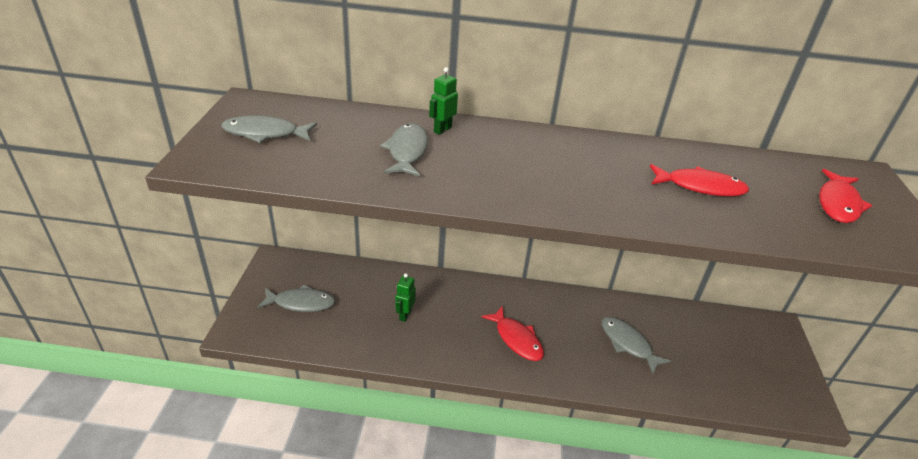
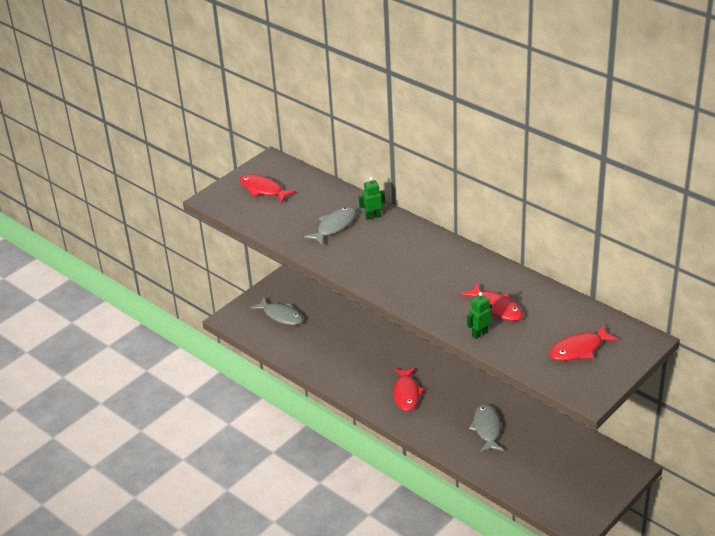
camera: 40 degrees right, 0 degrees up
grey fish [222,115,317,143] -> red fish [240,174,296,203]
green robot [395,273,416,322] -> green robot moved to [467,292,492,339]

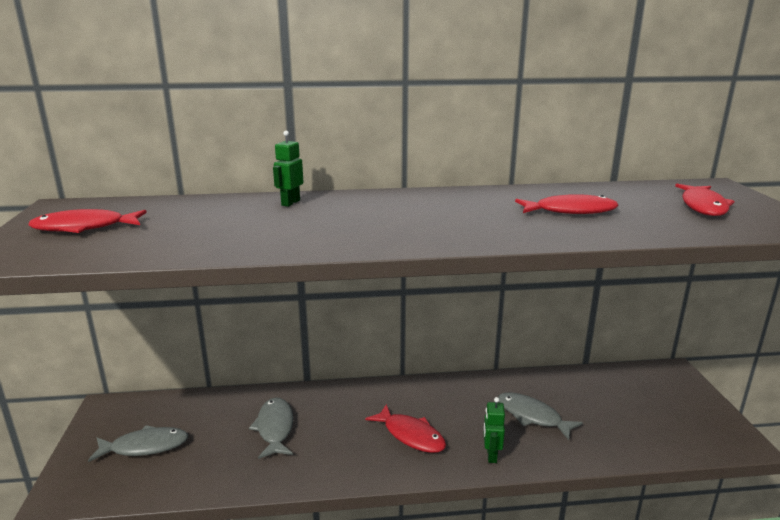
camera: 50 degrees left, 15 degrees down
grey fish [304,207,356,246] -> grey fish moved to [249,397,293,459]
green robot [467,292,492,339] -> green robot moved to [484,397,505,463]

